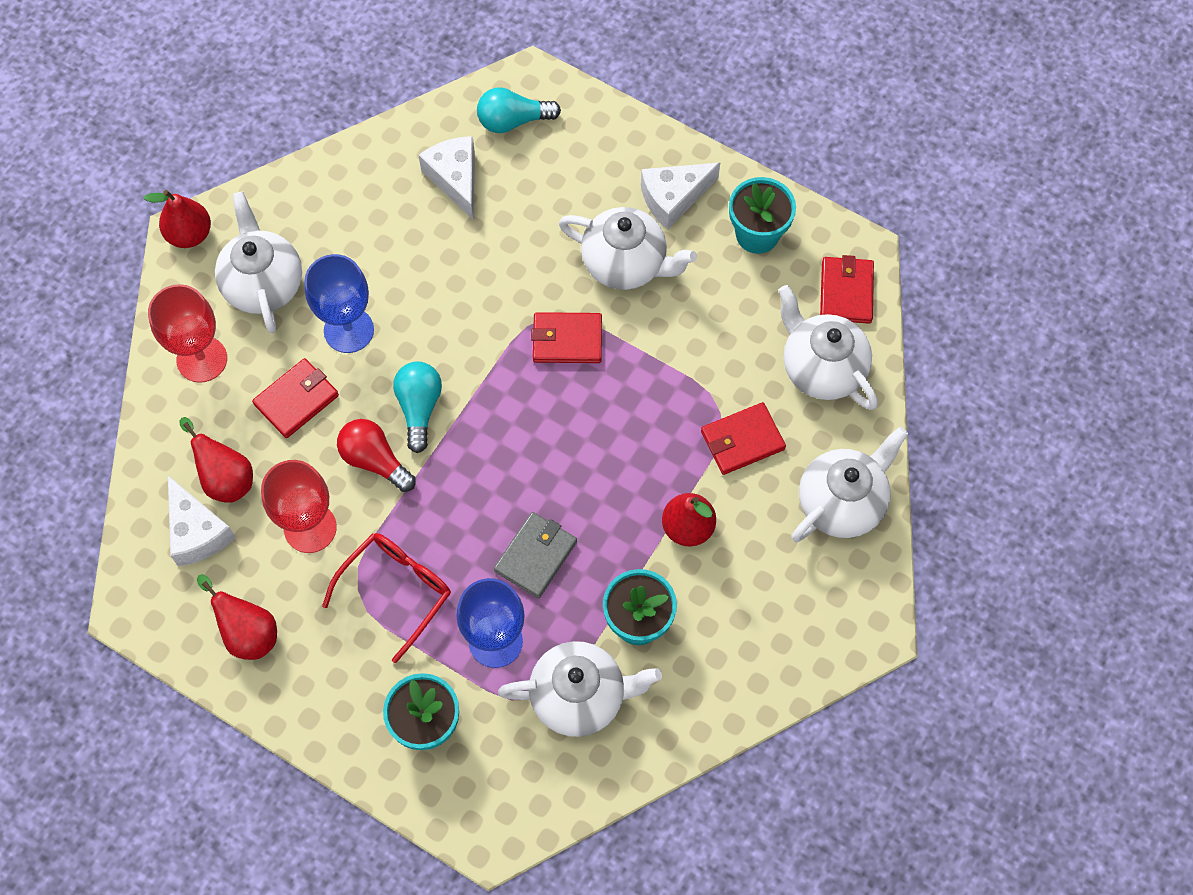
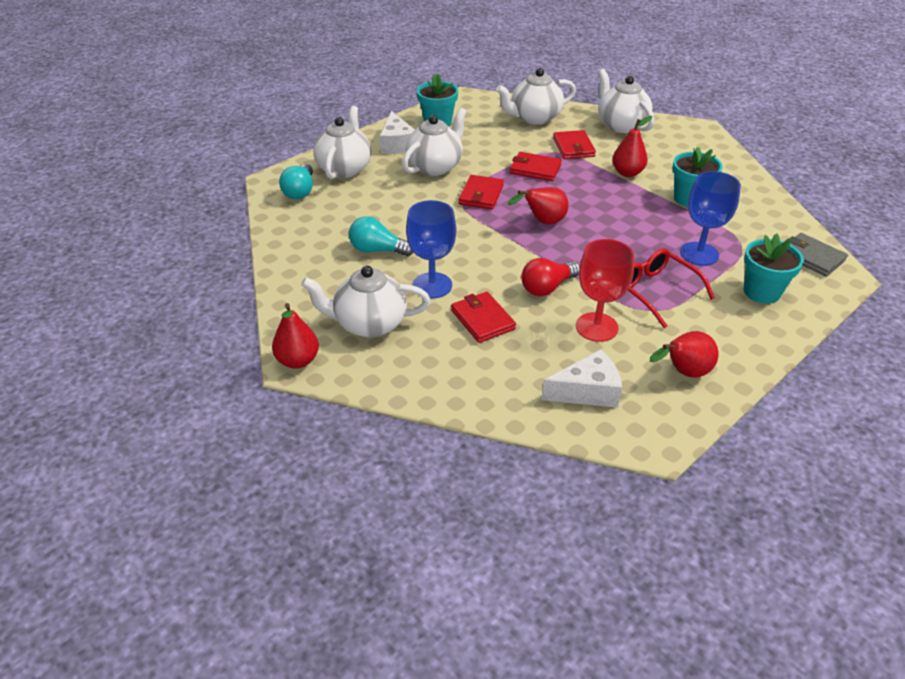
camera: 75 degrees left, 25 degrees down
red goblet [148,284,227,383] -> none
red pear [179,417,253,503] -> red pear moved to [508,187,569,224]
turquoise light bulb [393,362,442,453] -> turquoise light bulb moved to [349,216,413,256]
white cheese [418,136,475,219] -> none
grey wallet [494,512,577,598] -> grey wallet moved to [789,233,848,277]
white teapot [498,641,662,737] -> white teapot moved to [313,106,371,179]
red wallet [820,255,874,324] -> red wallet moved to [510,152,562,181]

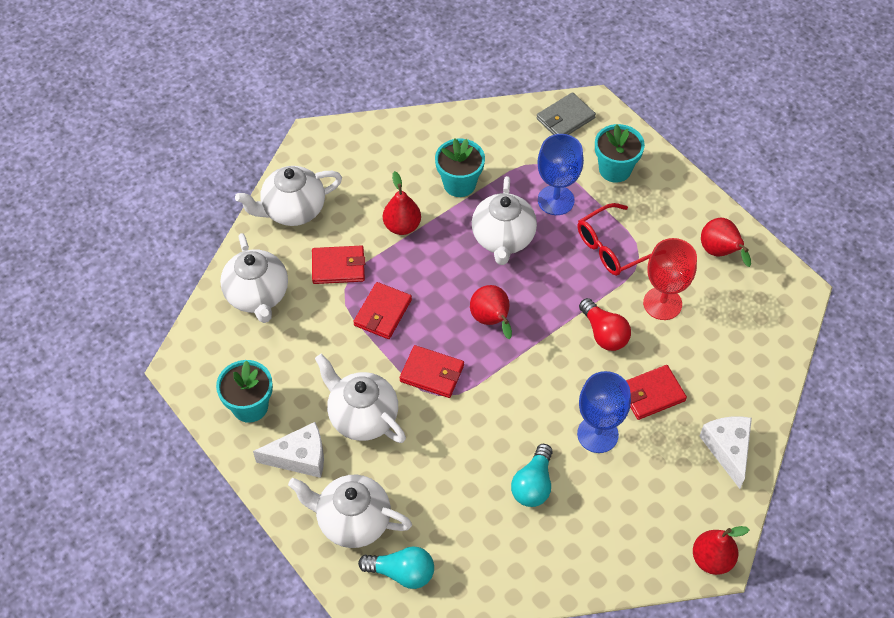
camera: 85 degrees left, 15 degrees up
white teapot [301,266,431,338] -> white teapot moved to [472,176,537,265]
white cheese [542,349,622,408] -> white cheese moved to [699,416,752,489]

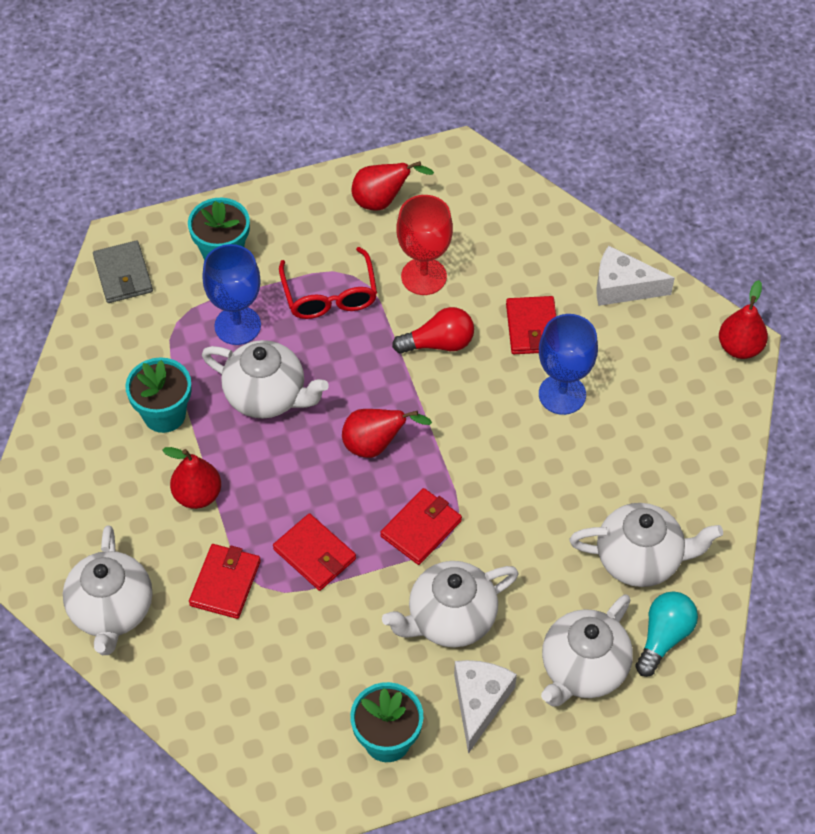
camera: 70 degrees left, 0 degrees up
white teapot [220,233,288,323] -> white teapot moved to [569,503,723,587]
turquoise light bulb [511,444,553,507] -> none

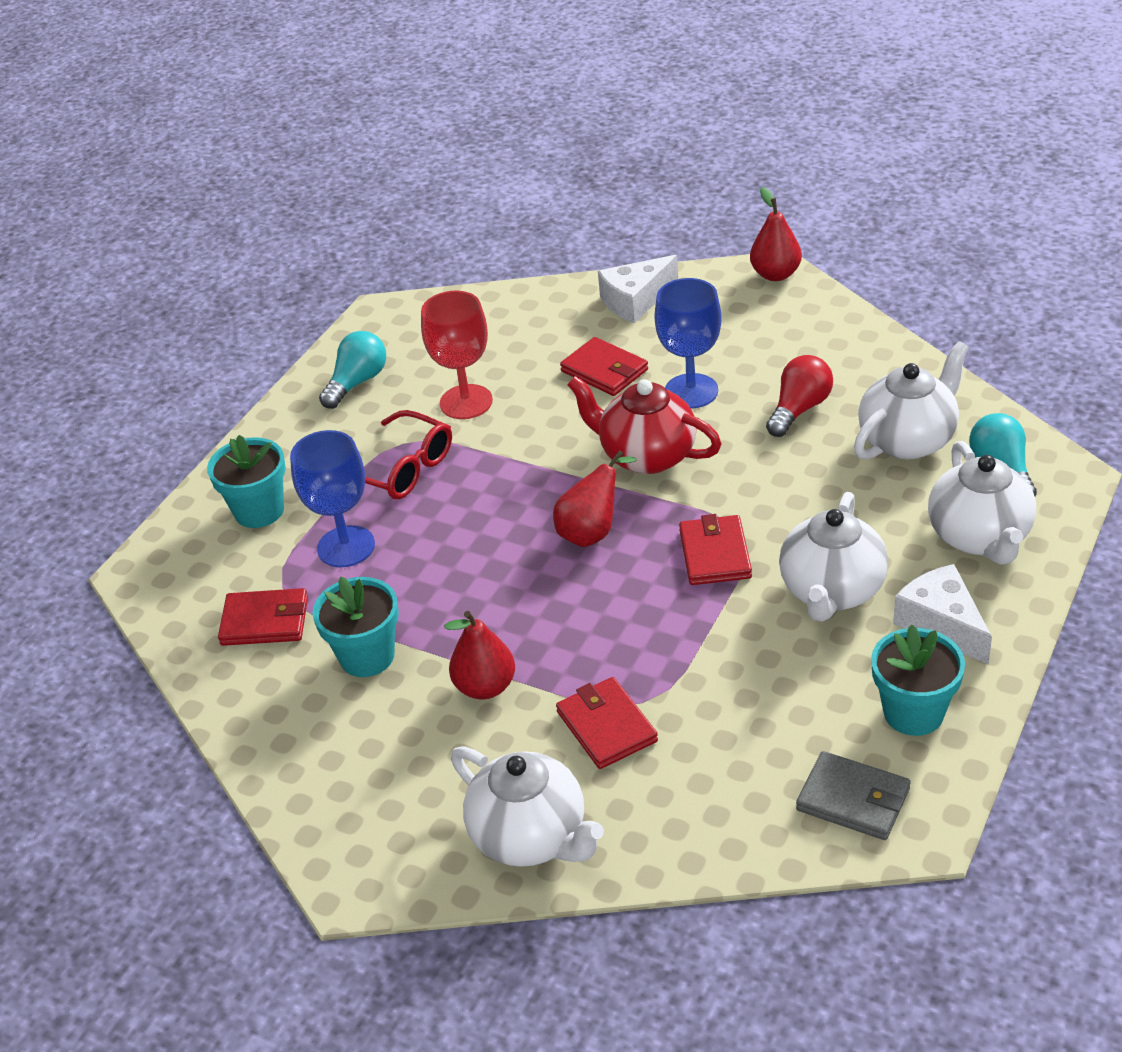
camera: 40 degrees left, 15 degrees down
grey wallet [93,241,153,303] -> grey wallet moved to [796,751,910,840]
white teapot [202,340,329,419] -> none
red wallet [273,513,356,591] -> red wallet moved to [218,588,308,646]
red pear [352,161,434,211] -> turquoise light bulb [319,331,386,409]
red light bulb [392,307,474,354] -> red light bulb moved to [766,355,833,437]
none -> red teapot [567,376,722,474]

